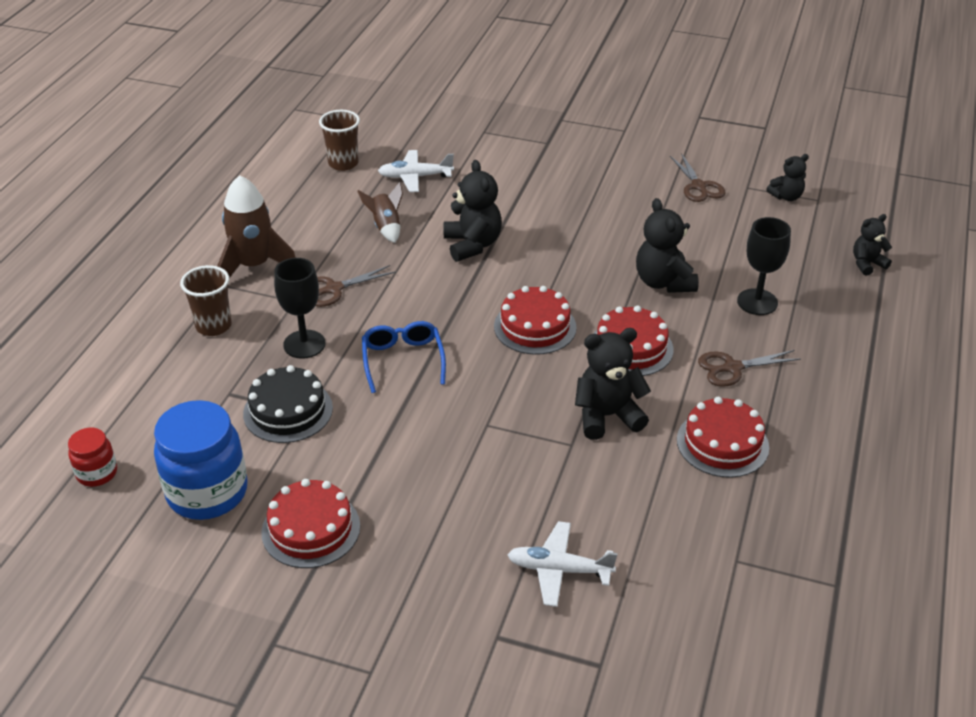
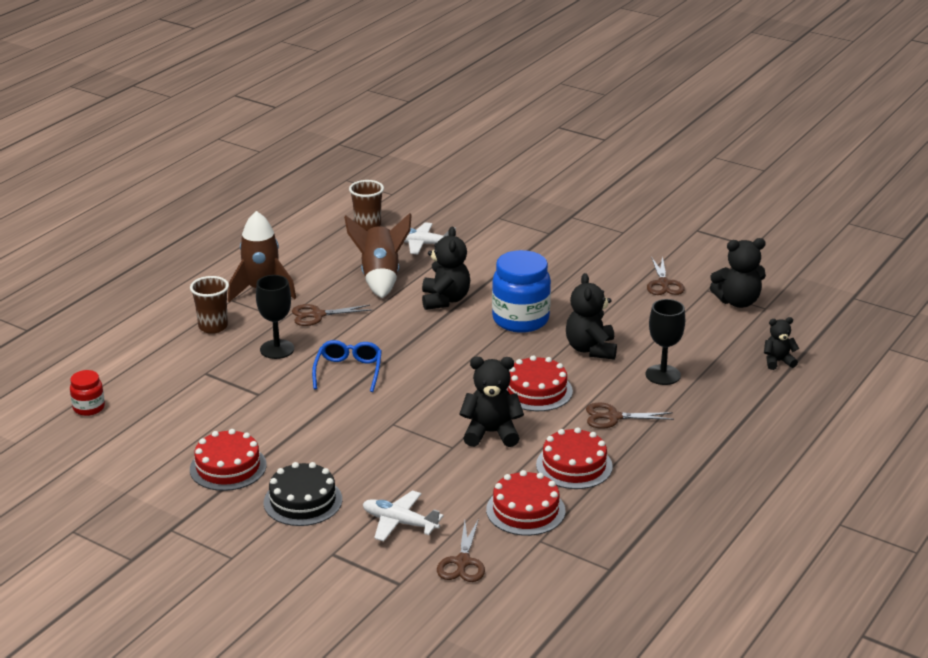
camera: 15 degrees right, 10 degrees down
blue jar [154,400,247,520] -> blue jar moved to [492,250,551,333]
black cake [243,365,333,443] -> black cake moved to [264,462,342,526]
brown rocket [357,182,403,243] -> brown rocket [344,213,412,298], size x1.75
red cake [494,286,577,355] -> red cake moved to [486,470,566,536]
black teddy bear [766,154,809,201] -> black teddy bear [710,238,766,308], size x1.65
none -> brown scissors [437,519,485,582]

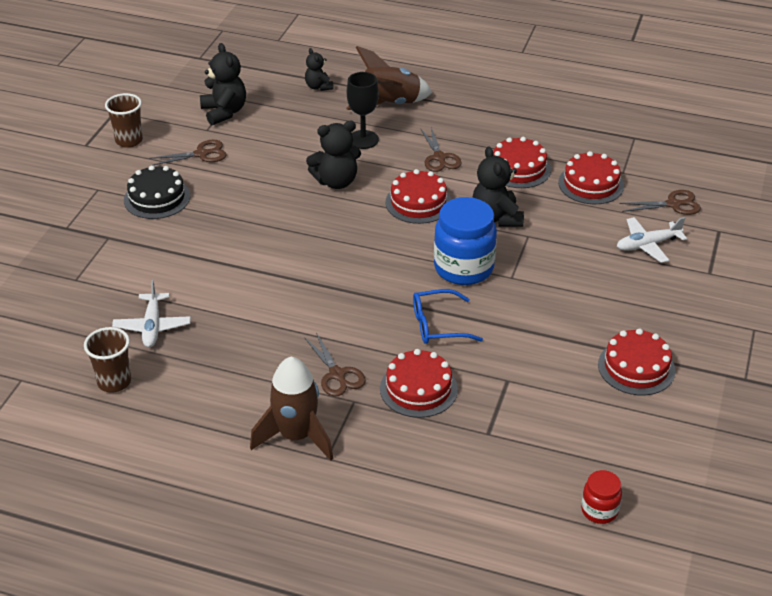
camera: 105 degrees left, 10 degrees up
brown cup [190,276,229,334] -> brown cup moved to [105,93,143,148]
black goblet [256,275,294,359] -> red cake [380,349,458,418]
black cake [264,462,342,526] -> black cake moved to [124,165,190,219]
brown rocket [344,213,412,298] -> brown rocket moved to [346,46,432,110]
white plane [363,490,444,541] -> white plane turned 60 degrees clockwise [617,217,687,263]
black teddy bear [422,227,470,310] -> none
blue jar [492,250,551,333] -> blue jar moved to [434,197,497,285]

